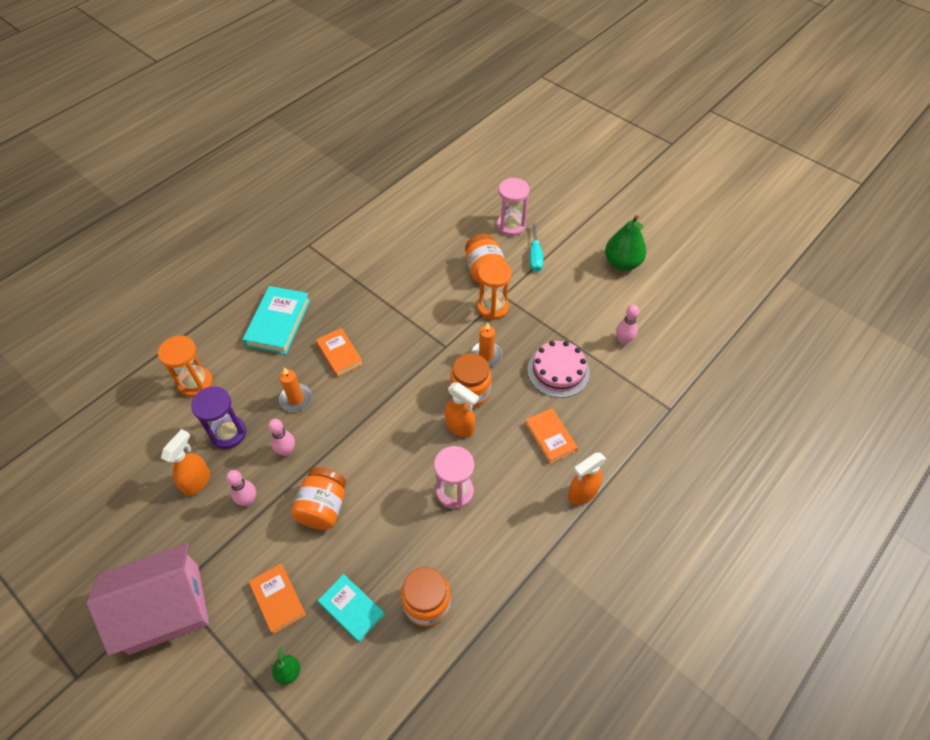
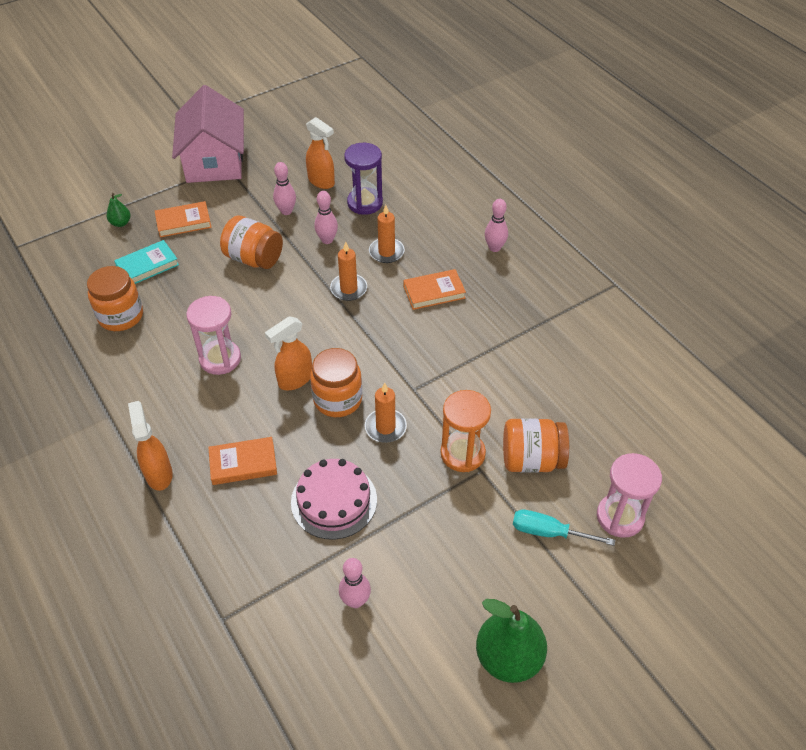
camera: 105 degrees right, 5 degrees down
orange hourglass [158,336,213,397] -> none
turquoise book [242,286,310,354] -> pink bowling pin [485,199,508,252]
none -> orange candle [330,242,367,301]

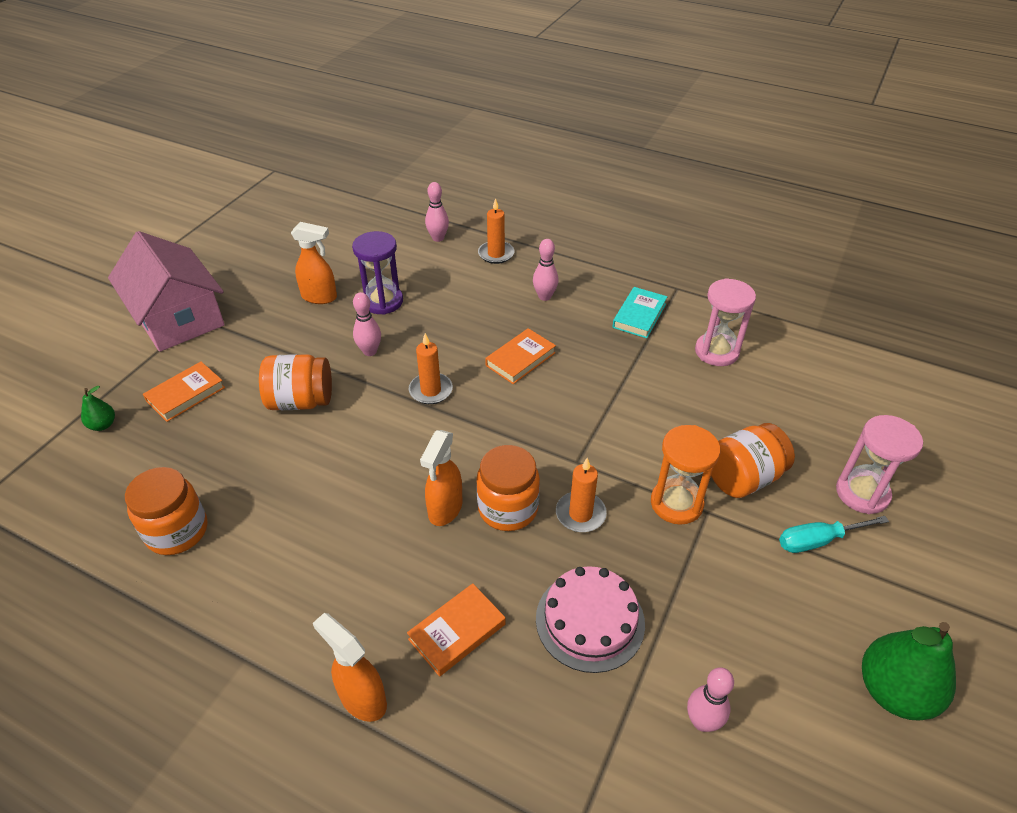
camera: 30 degrees left, 5 degrees down
turquoise book [114,240,179,284] -> turquoise book moved to [612,287,667,338]
pink hourglass [186,296,241,375] -> pink hourglass moved to [695,278,756,366]
pink bowling pin [273,162,296,215] -> pink bowling pin moved to [425,182,449,242]
orange candle [369,205,405,263] -> orange candle moved to [478,198,514,264]

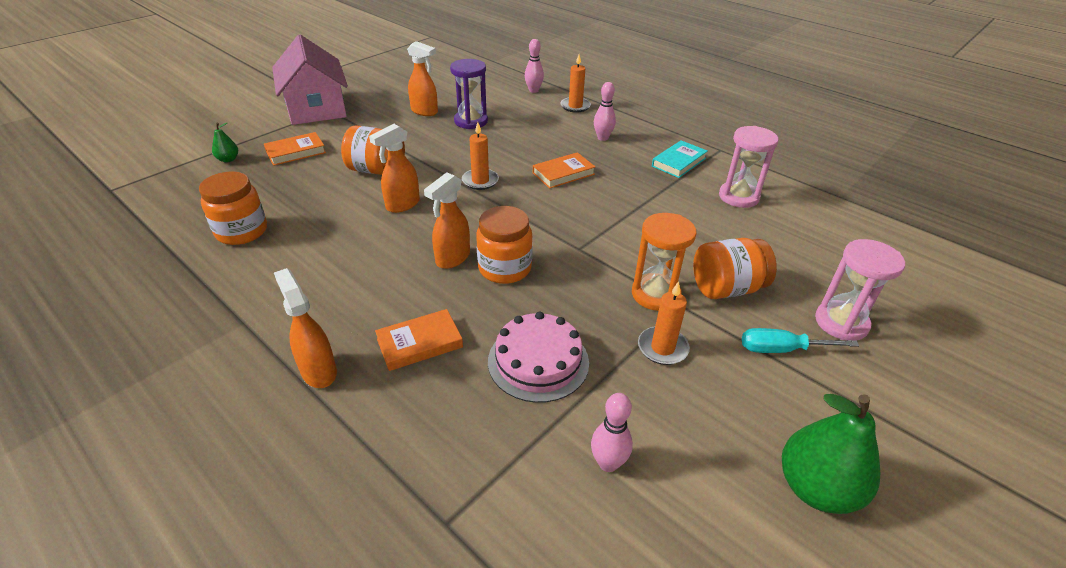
camera: 15 degrees right, 5 degrees down
pink bowling pin [353,292,381,356] -> none
orange candle [556,458,607,532] -> orange candle moved to [638,281,690,365]
none -> orange spray bottle [369,124,420,213]

